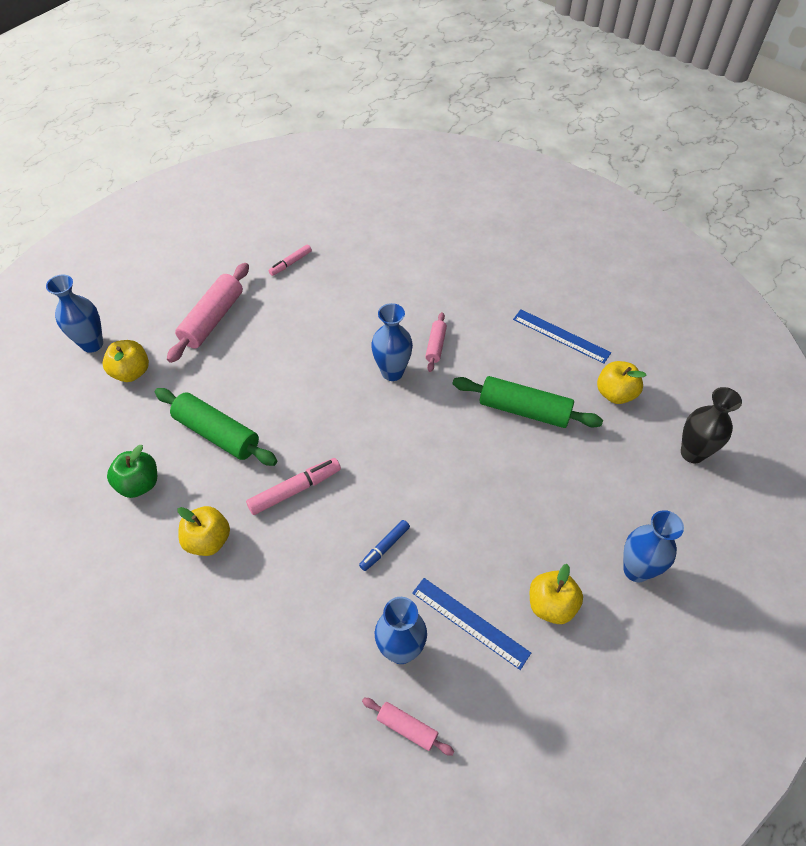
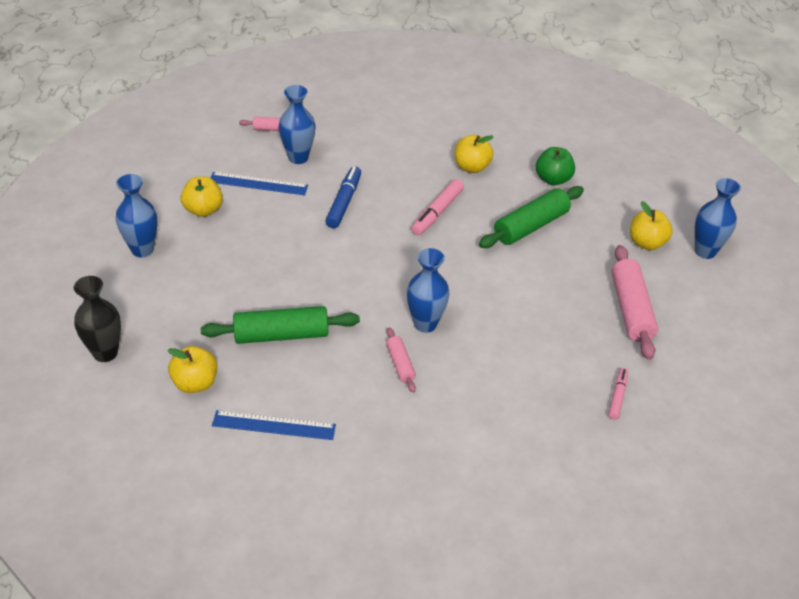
camera: 150 degrees right, 10 degrees down
green rolling pin [155,388,277,466] -> green rolling pin turned 45 degrees counterclockwise [479,186,584,248]
blue marker [359,520,410,571] -> blue marker [326,166,361,228], size x1.59

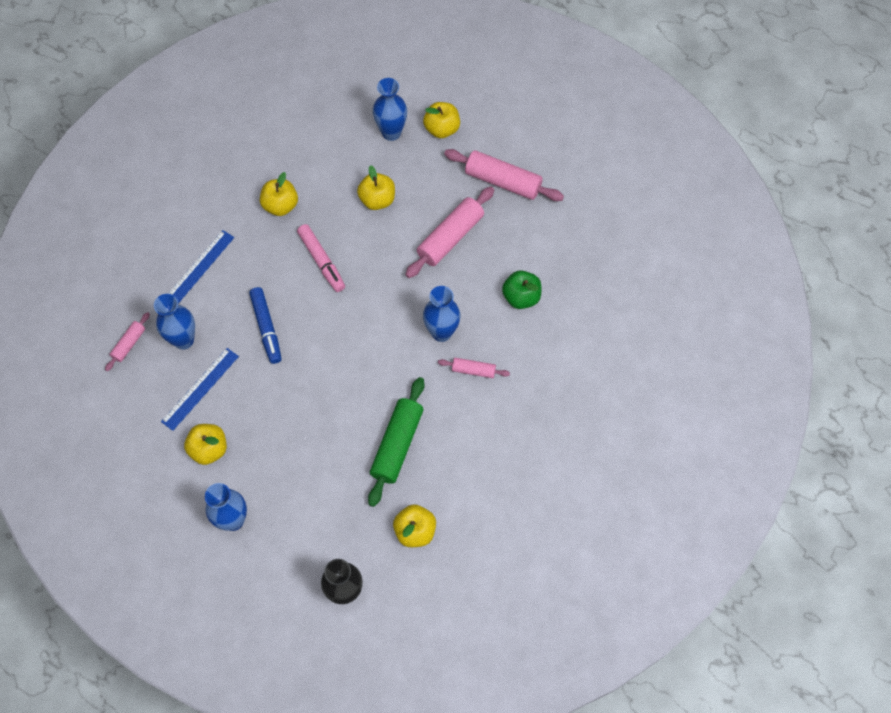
camera: 60 degrees left, 20 degrees up
blue ruler [212,410,336,440] -> blue ruler moved to [168,230,234,304]
blue marker [326,166,361,228] -> blue marker turned 150 degrees counterclockwise [249,287,282,364]
green rolling pin [479,186,584,248] -> yellow apple [357,165,395,210]
green apple [536,147,575,185] -> green apple moved to [502,270,541,309]
pink marker [608,368,628,420] -> none
blue vase [695,178,741,259] -> blue vase moved to [373,78,407,141]
none -> pink rolling pin [405,187,494,278]

